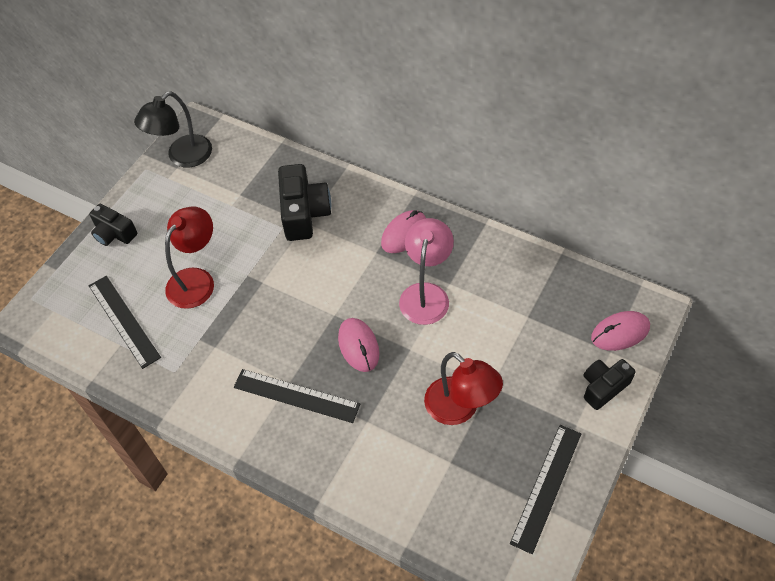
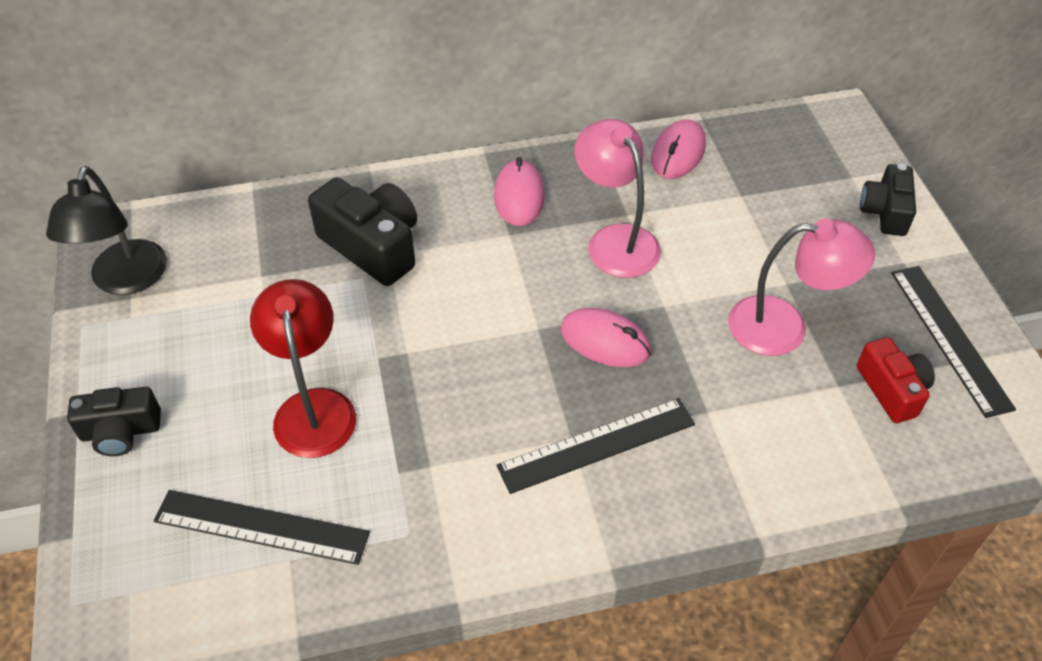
camera: 45 degrees left, 5 degrees down
red lamp [424,352,503,425] -> pink lamp [728,219,875,356]
pink mouse [591,311,650,351] -> pink mouse moved to [651,119,706,179]
none -> red camera [857,337,935,423]

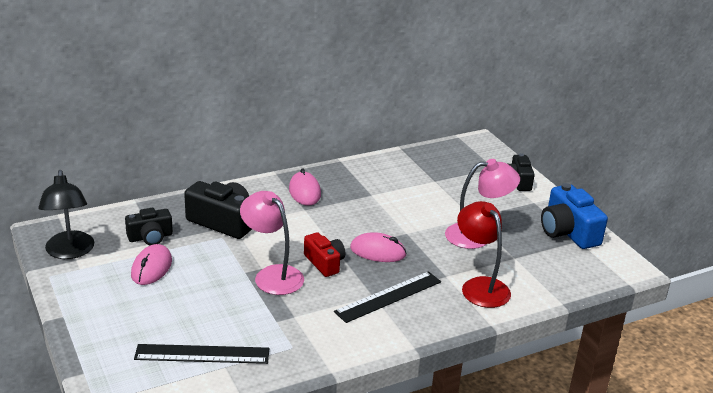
camera: 15 degrees left, 20 degrees down
black camera [67,387,161,456] -> black camera moved to [125,208,173,245]
red lamp [250,279,356,458] -> red lamp moved to [457,201,511,308]
pink lamp [574,119,661,278] -> pink lamp moved to [240,191,304,295]
pink mouse [651,119,706,179] -> pink mouse moved to [131,244,172,285]
red camera [857,337,935,423] -> red camera moved to [304,232,345,277]
black ruler [891,266,1016,418] -> blue camera [541,183,608,249]

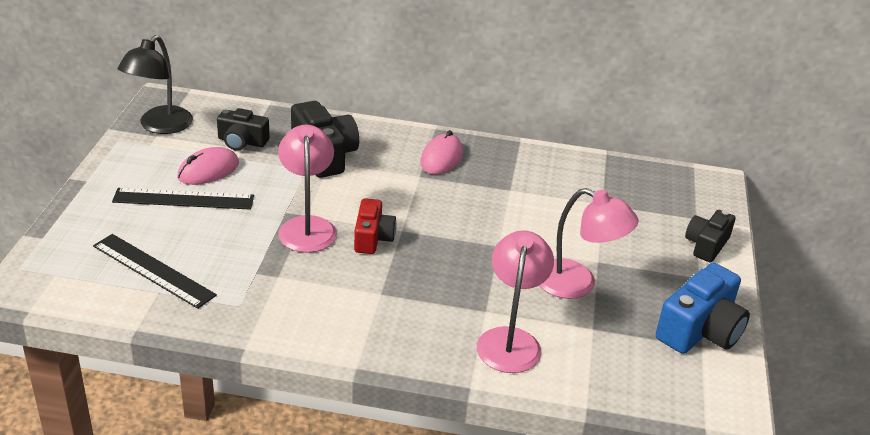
camera: 35 degrees right, 5 degrees up
black ruler [334,271,441,323] -> black ruler moved to [112,188,254,210]
pink mouse [350,232,407,262] -> none
red lamp [457,201,511,308] -> pink lamp [477,230,554,373]
blue camera [541,183,608,249] -> blue camera turned 150 degrees counterclockwise [656,263,750,354]

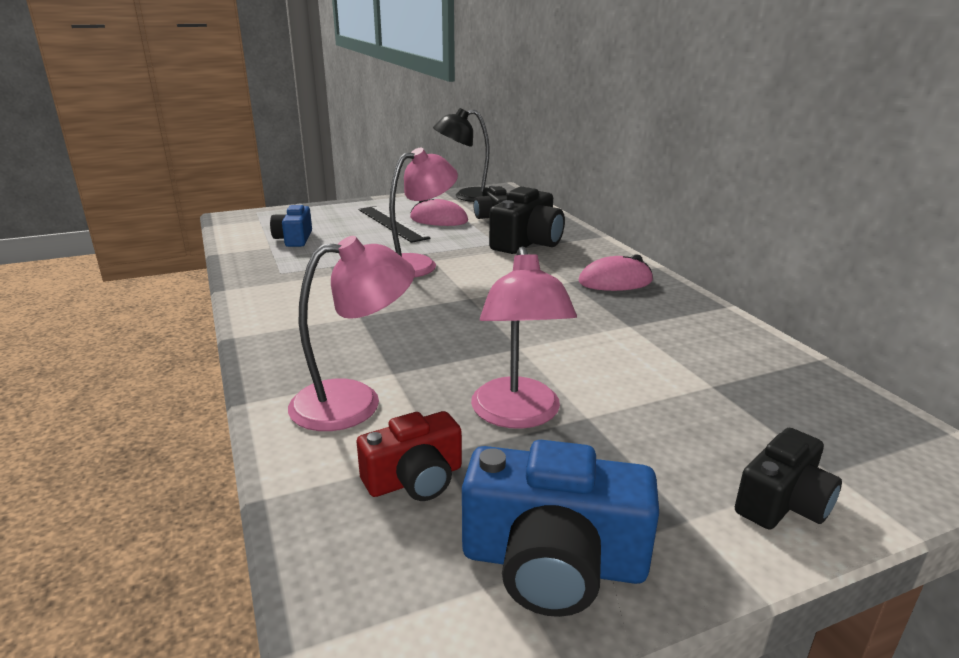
camera: 60 degrees right, 10 degrees down
black ruler [93,234,217,309] -> blue camera [270,204,312,247]
red camera [354,198,397,254] -> red camera moved to [357,411,462,501]
black camera [685,210,735,263] -> black camera turned 135 degrees clockwise [735,428,842,530]

